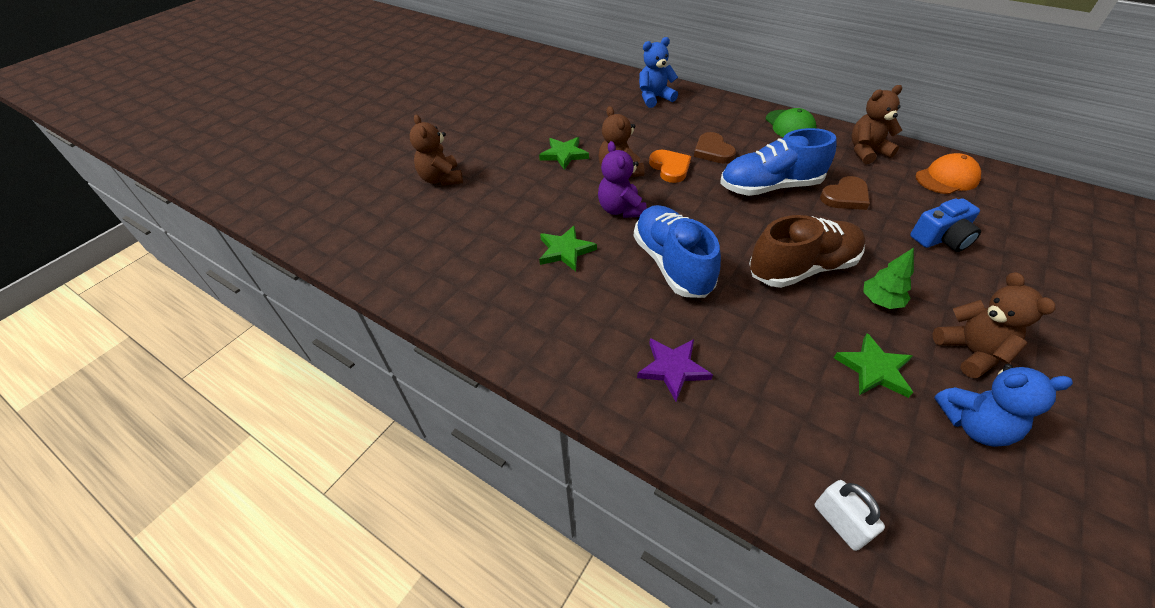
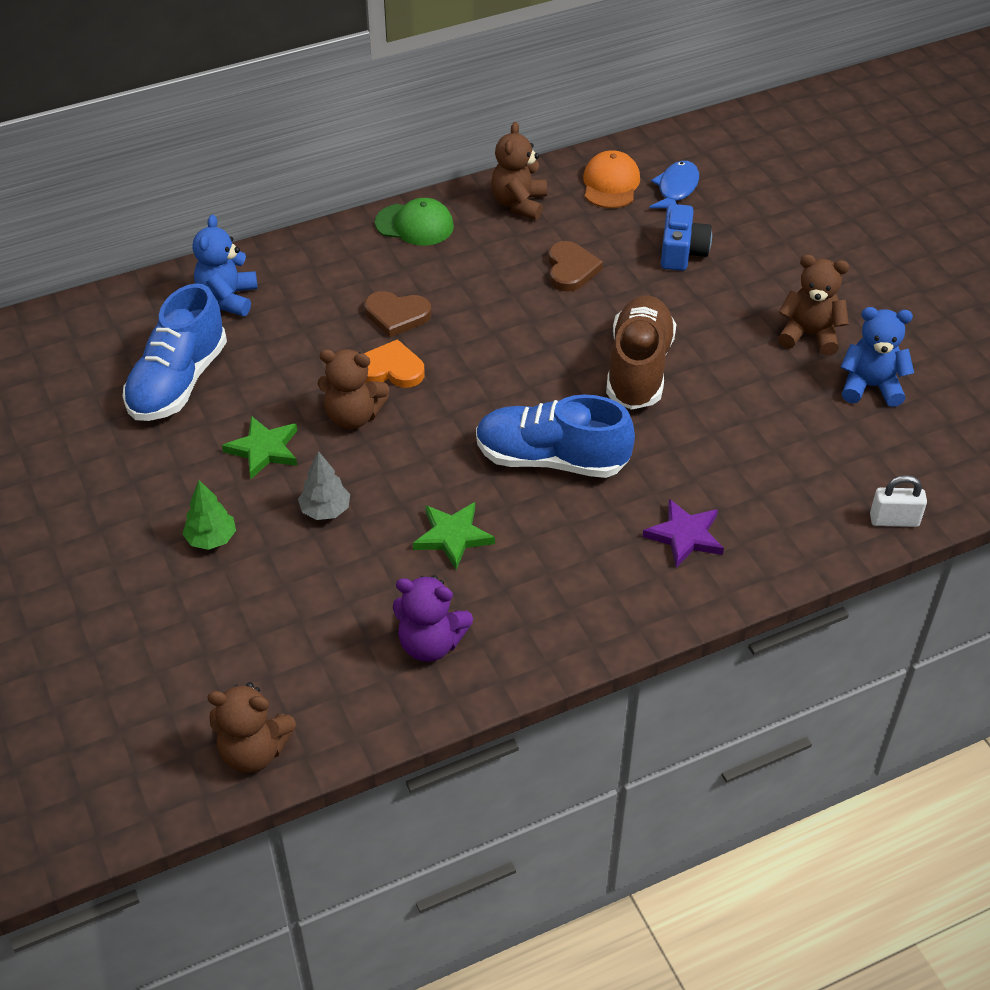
camera: 60 degrees left, 0 degrees up
brown teddy bear [410,114,463,186] -> brown teddy bear moved to [207,682,296,773]
purple teddy bear [598,141,647,218] -> purple teddy bear moved to [393,575,473,662]
blue shoe [720,128,836,196] -> blue shoe moved to [123,283,227,421]
green star [834,333,913,398] -> none
green tree [863,248,914,309] -> green tree moved to [183,480,236,550]
blue teddy bear [934,364,1073,447] -> blue teddy bear turned 120 degrees counterclockwise [841,307,914,407]
none -> grey tree [298,451,350,520]
none -> blue fish [649,161,699,208]

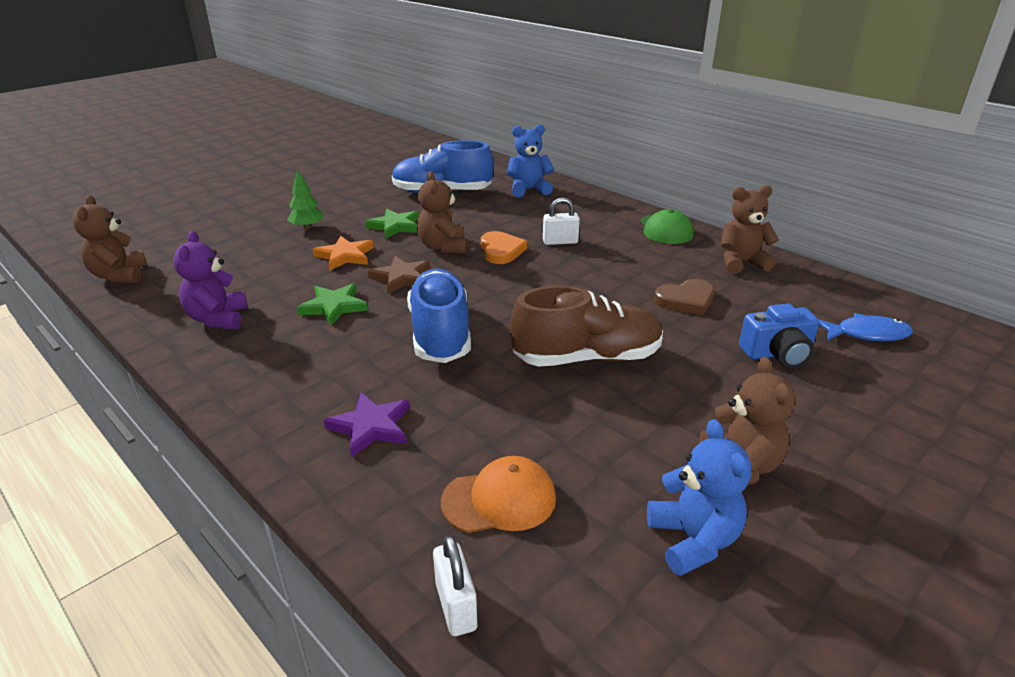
camera: 70 degrees right, 15 degrees down
grey tree [298,451,350,520] -> orange star [313,236,374,270]
brown heart [365,291,431,337] -> white padlock [543,197,580,245]
orange cap [583,150,640,208] -> orange cap moved to [441,456,556,533]
none -> brown star [368,256,430,294]

